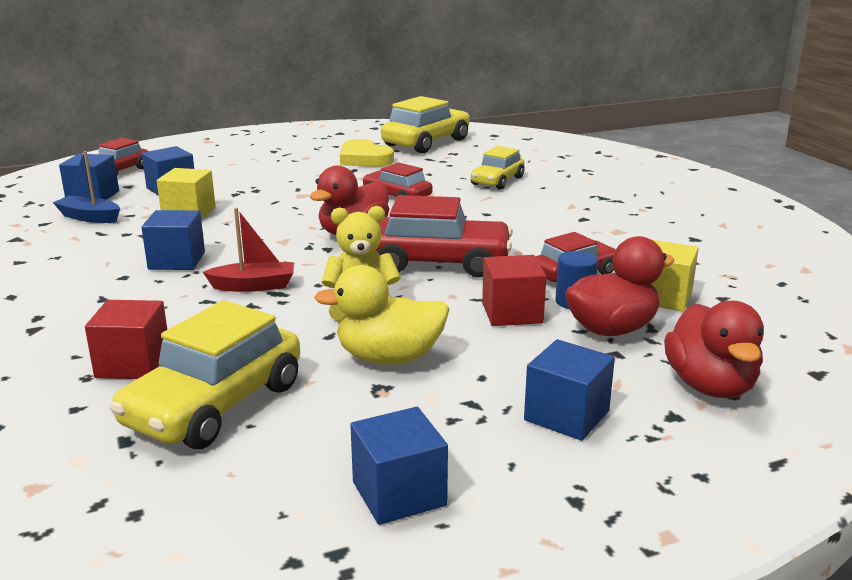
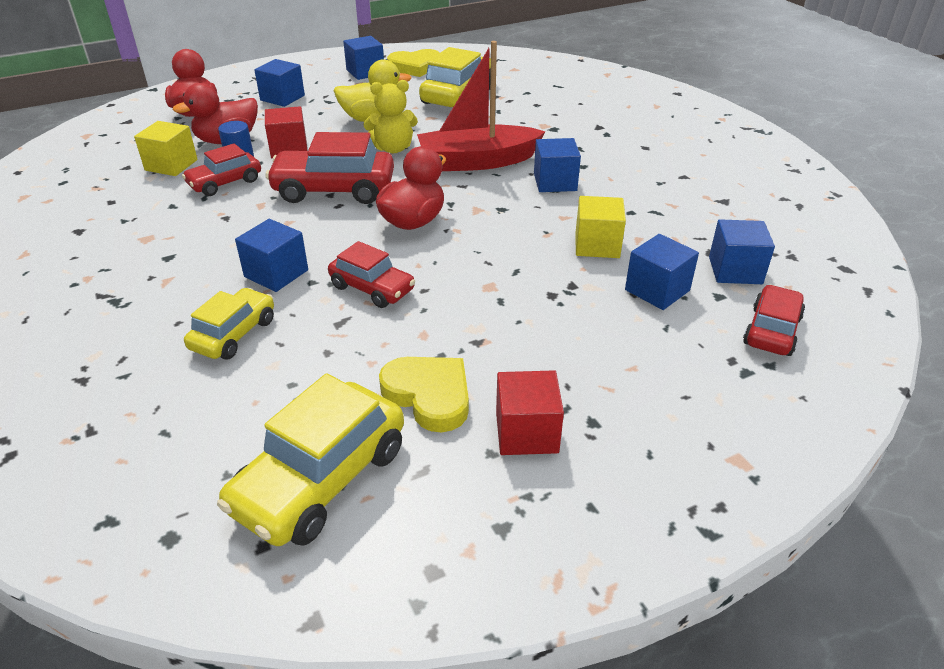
camera: 175 degrees right, 15 degrees up
blue boat [53,151,120,223] -> none
red cube [85,300,167,379] -> red cube moved to [496,370,564,455]
red boat [203,208,294,292] -> red boat [417,41,546,171], size x1.88
none -> blue cube [235,219,308,292]
none -> yellow heart [387,49,440,77]

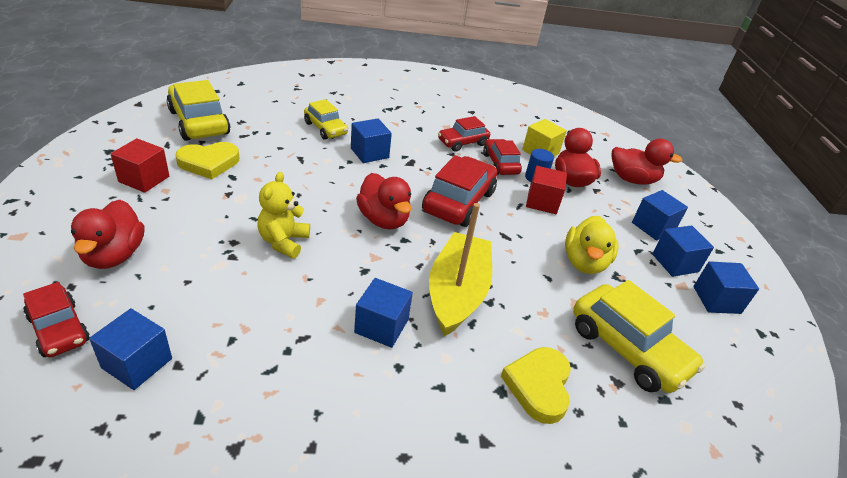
camera: 110 degrees right, 0 degrees up
red car [328,241,415,308] -> red car moved to [438,116,490,152]
yellow teddy bear [363,80,418,153] -> yellow teddy bear moved to [258,172,310,259]
yellow heart [387,49,440,77] -> yellow heart moved to [501,347,571,424]
red boat [417,41,546,171] -> yellow boat [429,203,492,336]
yellow cube [576,196,626,258] -> none
blue cube [625,234,699,310] -> blue cube moved to [652,225,714,277]
none -> red duck [71,200,144,269]

